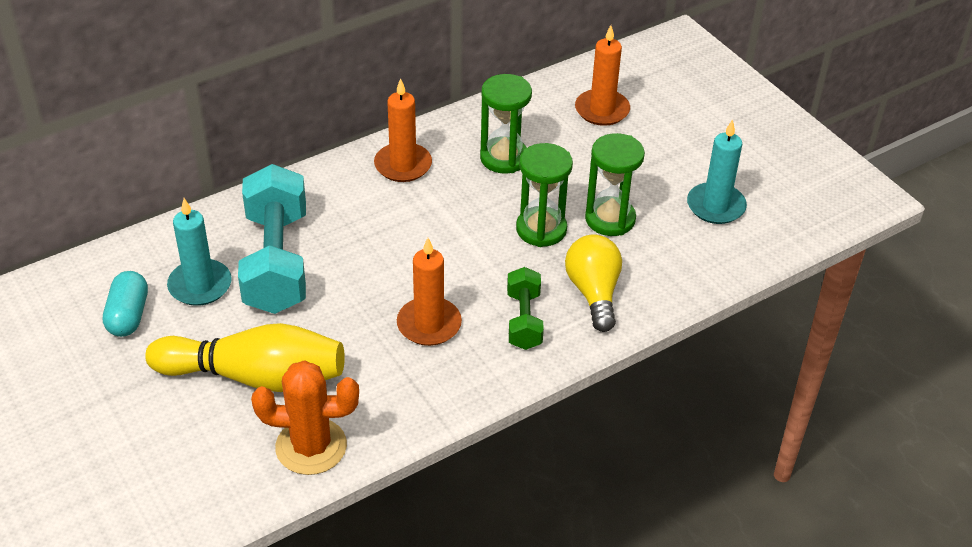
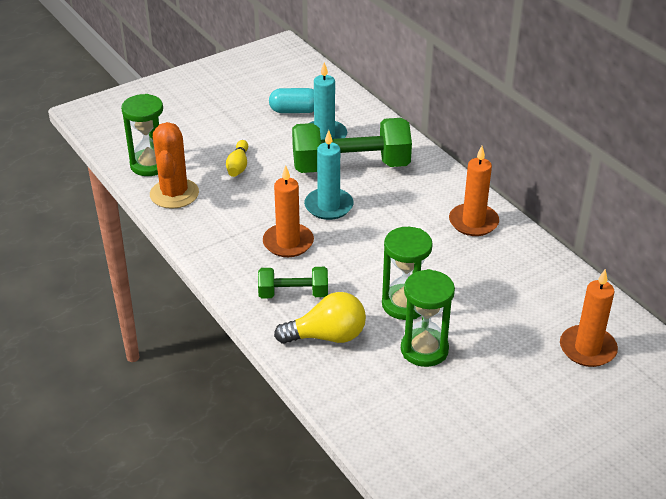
camera: 90 degrees right, 5 degrees down
yellow bowling pin [145,323,345,392] -> yellow bowling pin [226,140,248,177], size x0.45
turquoise dumbbell [238,164,306,314] -> green dumbbell [292,118,412,173]
green hourglass [480,74,532,174] -> green hourglass moved to [121,94,163,176]
turquoise candle [687,119,747,224] -> turquoise candle moved to [304,130,354,220]

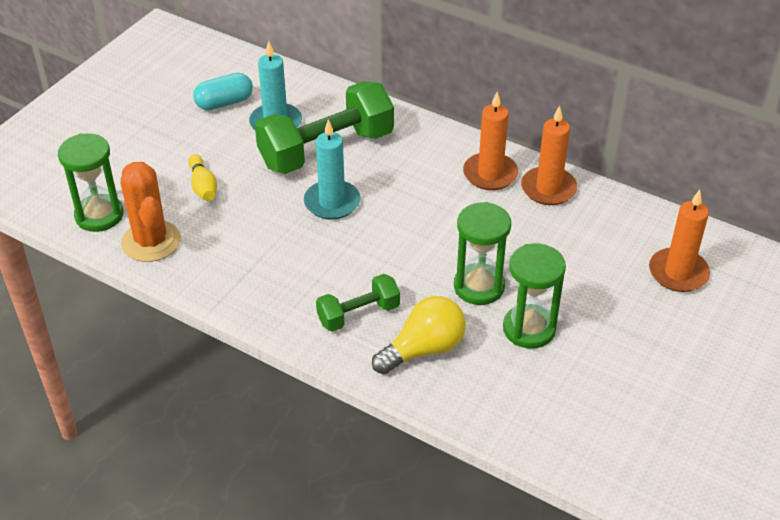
camera: 25 degrees left, 5 degrees up
orange candle [263,165,314,257] -> orange candle moved to [521,106,577,205]

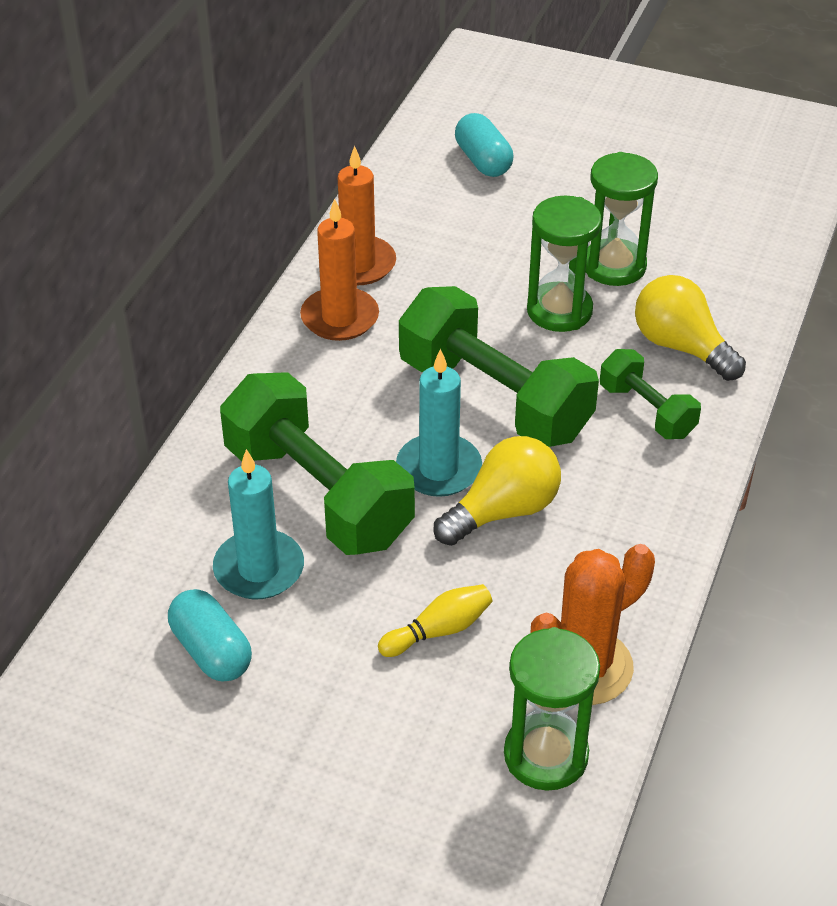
camera: 100 degrees left, 0 degrees up
orange candle [649,189,710,292] -> turquoise capsule [455,113,513,177]
none -> green dumbbell [399,286,599,447]
none -> yellow light bulb [433,436,561,546]

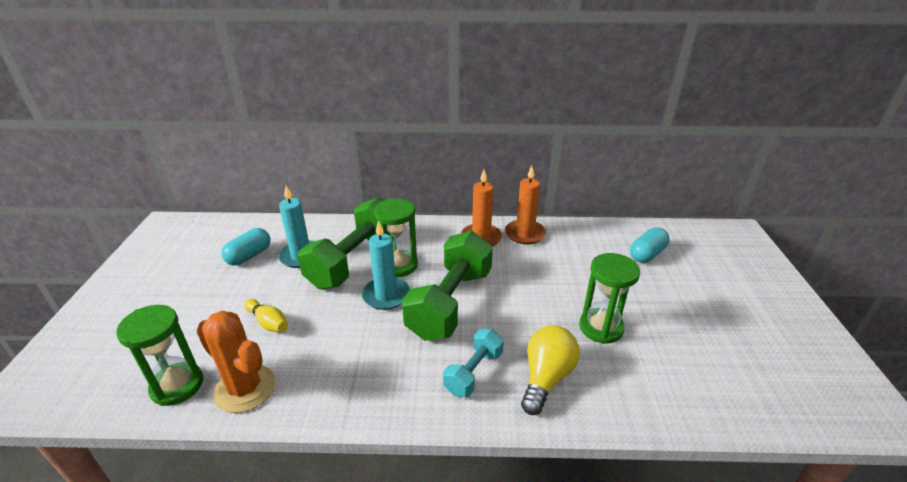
camera: 70 degrees right, 10 degrees down
yellow light bulb [433,436,561,546] -> none
green hourglass [527,196,602,332] -> green hourglass moved to [374,198,418,277]
green dumbbell [600,349,701,439] -> turquoise dumbbell [443,329,504,397]

